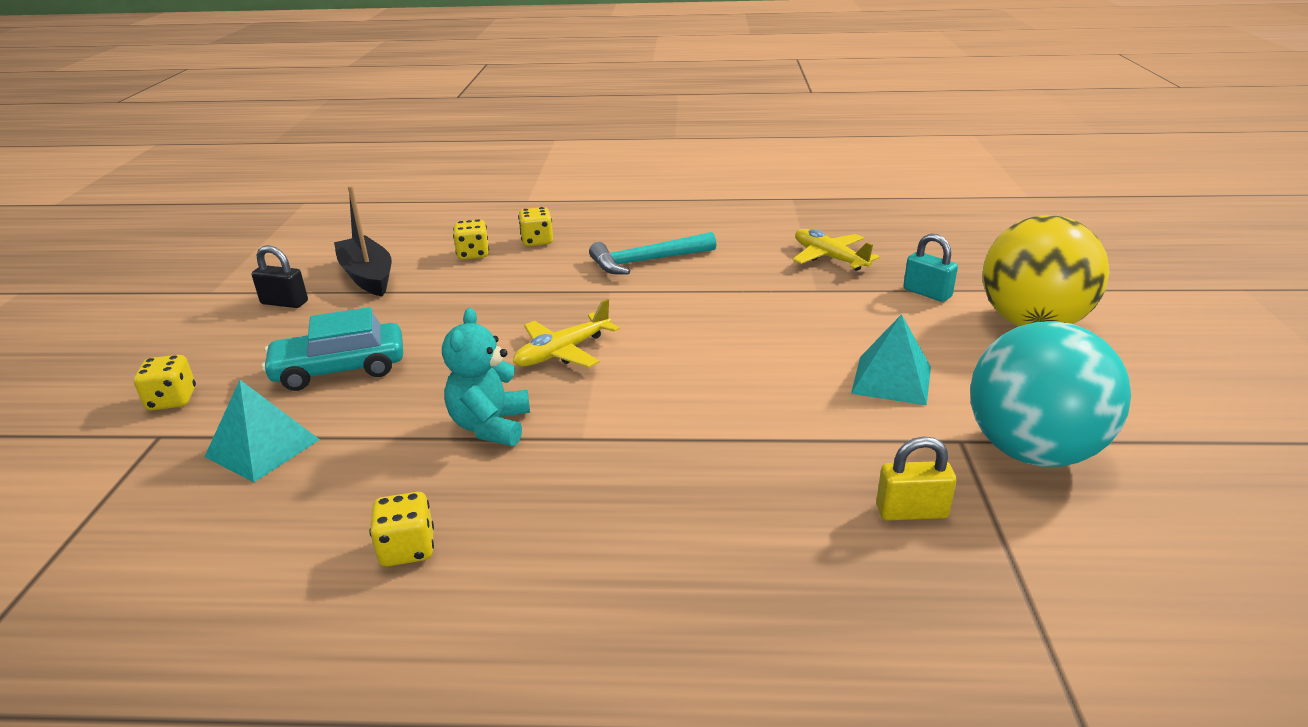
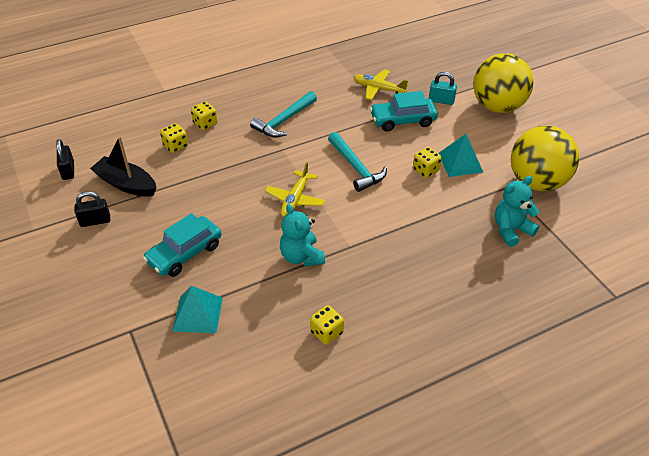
camera: 30 degrees left, 15 degrees up
yellow dice [133,355,196,410] -> yellow dice moved to [413,147,441,178]
yellow padlock [876,436,957,521] -> turquoise teddy bear [495,176,540,247]
turquoise ball [970,321,1131,467] -> yellow ball [511,126,579,191]
none -> black padlock [56,139,74,180]
none -> turquoise hammer [328,132,387,192]
none -> turquoise car [370,91,438,132]

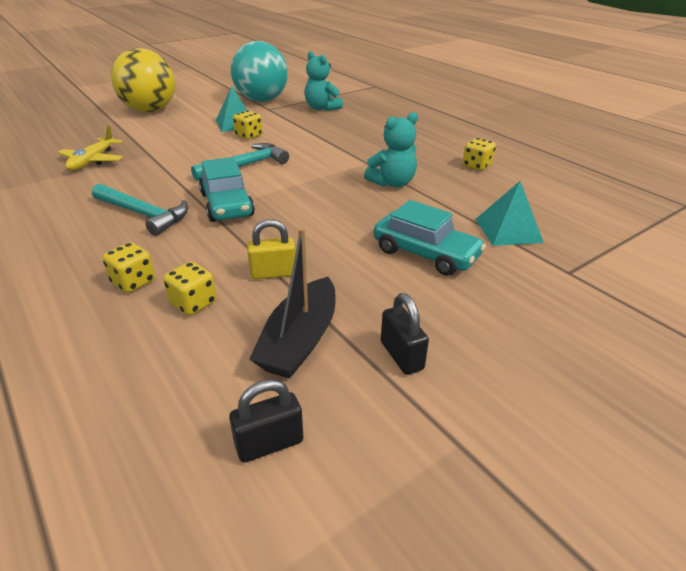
camera: 100 degrees left, 10 degrees down
yellow plane [265,162,325,217] -> none
turquoise car [370,91,438,132] -> turquoise car moved to [199,157,255,222]
turquoise padlock [429,72,457,105] -> none
yellow ball [511,126,579,191] -> turquoise ball [231,41,288,102]
none -> yellow padlock [247,219,296,279]

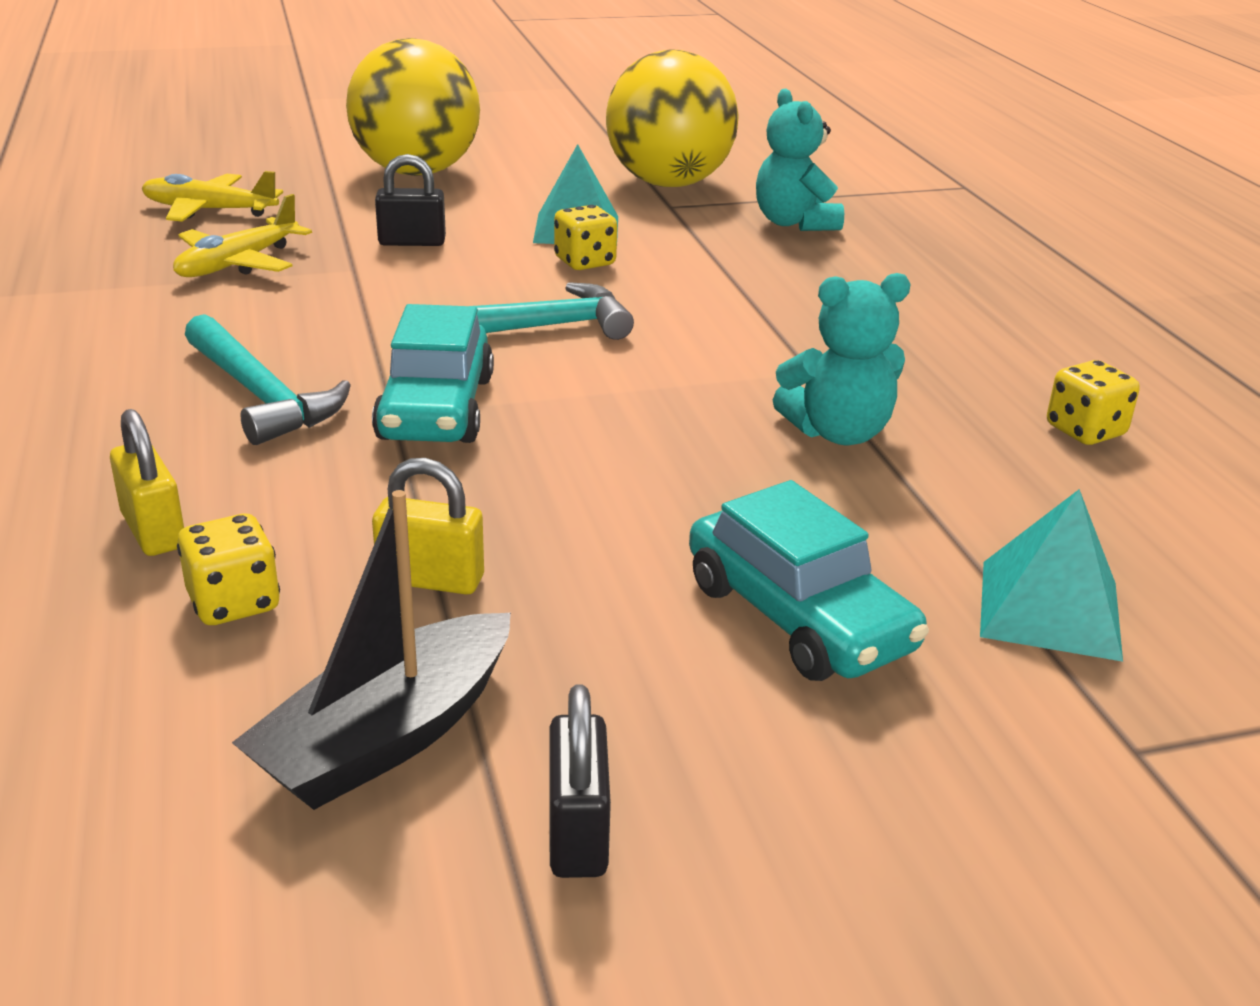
camera: 20 degrees right, 5 degrees down
yellow dice [102,242,155,293] -> yellow padlock [110,409,184,556]
black padlock [229,379,303,463] -> black padlock moved to [375,154,446,246]
turquoise ball [231,41,288,102] -> yellow ball [606,49,739,187]
none -> yellow plane [141,171,283,222]

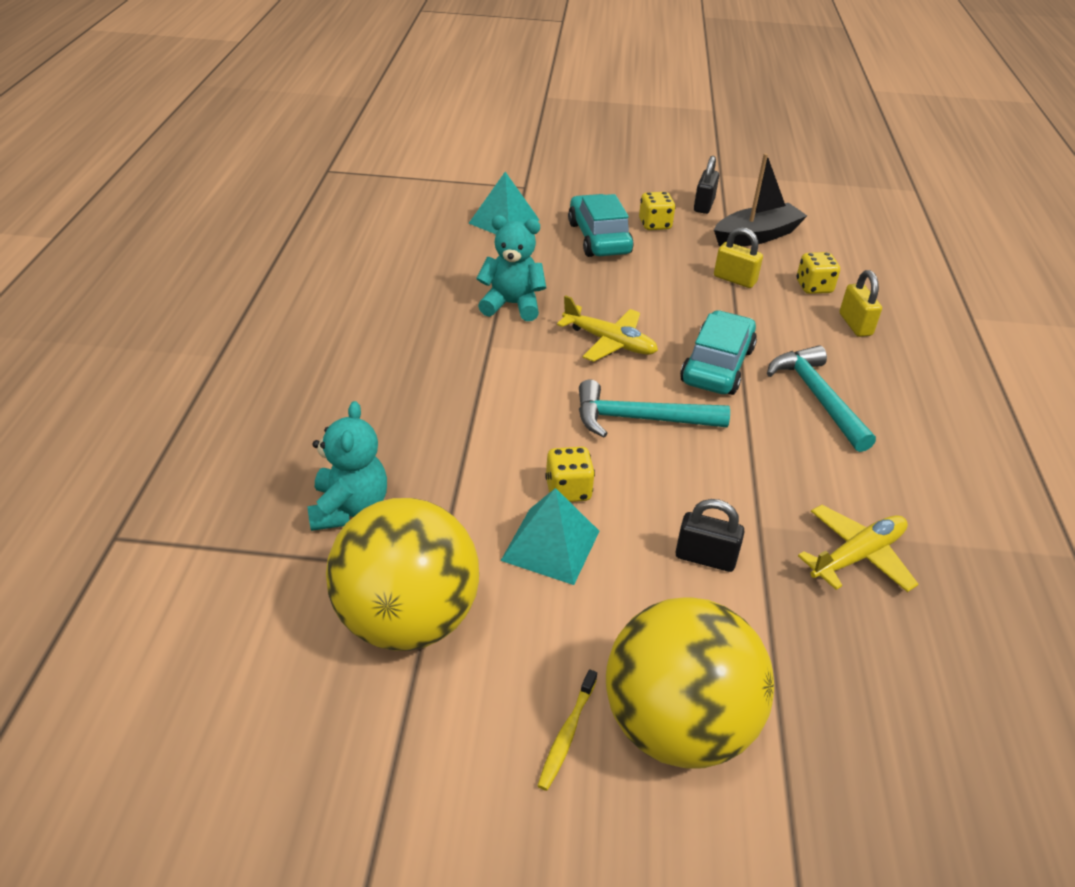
camera: 160 degrees left, 10 degrees up
yellow plane [141,171,283,222] -> yellow plane moved to [557,295,658,362]
yellow dice [1047,360,1140,445] -> yellow dice moved to [639,192,676,230]
none -> yellow toothbrush [537,669,597,791]

